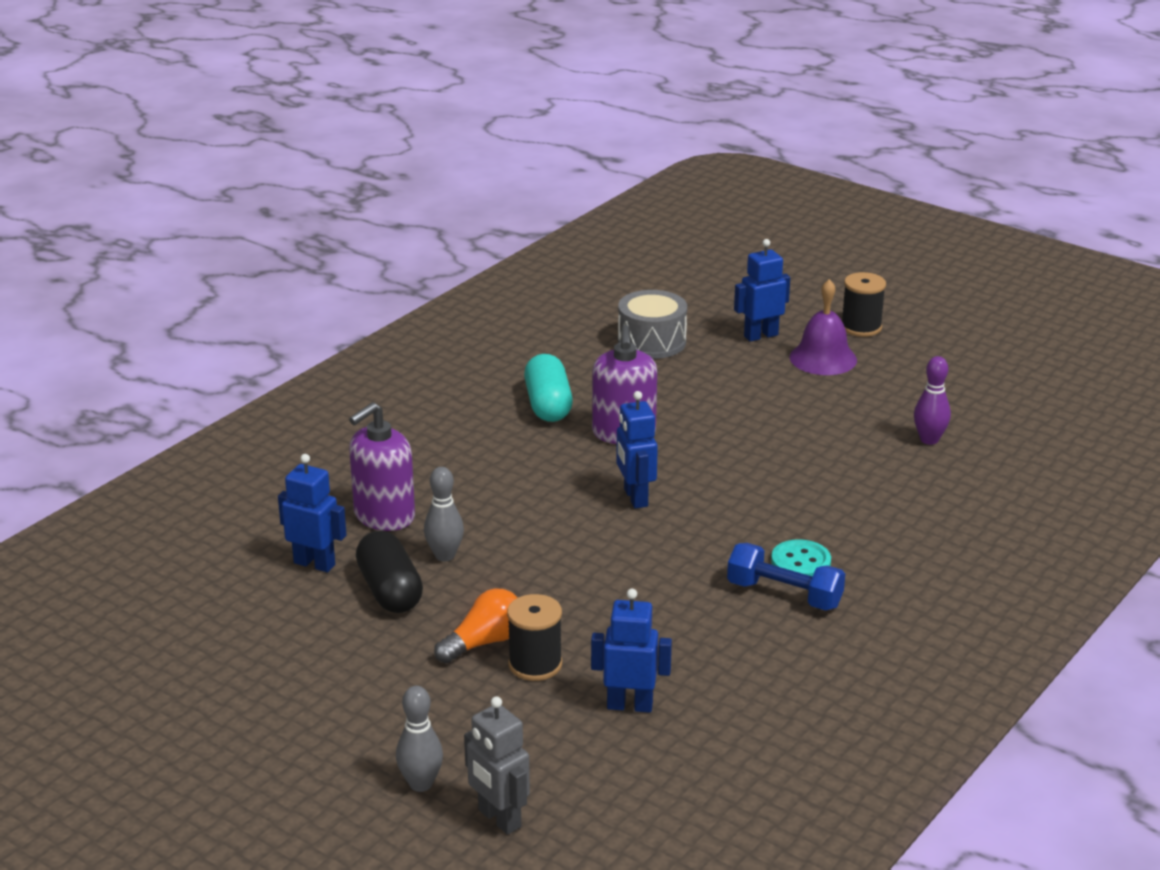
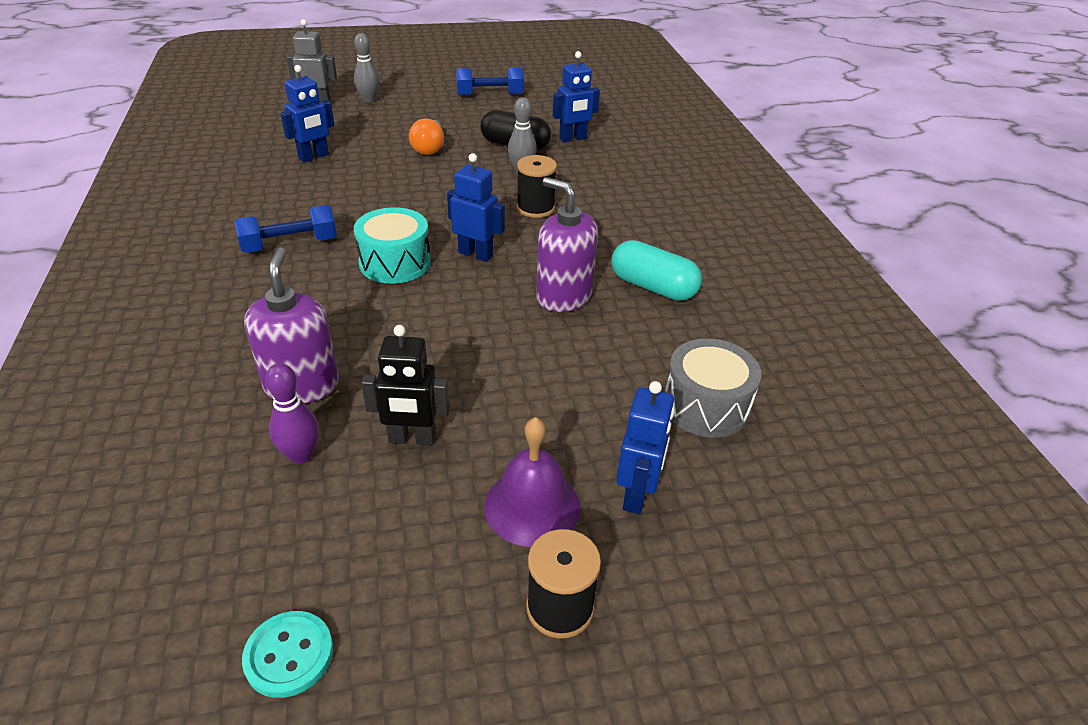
camera: 130 degrees right, 10 degrees up
purple soap dispenser [349,402,415,531] -> purple soap dispenser moved to [244,247,339,403]
black spool [507,594,562,681] -> black spool moved to [517,155,557,218]
turquoise button [771,539,831,576] -> turquoise button moved to [242,611,333,698]
none -> turquoise drum [354,207,431,284]
none -> black robot [361,325,450,446]
none -> blue dumbbell [456,67,524,96]

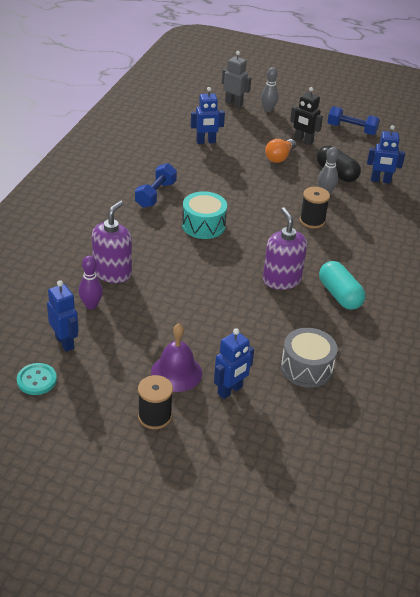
camera: 30 degrees right, 0 degrees up
blue dumbbell [234,205,337,253] -> blue dumbbell turned 75 degrees counterclockwise [135,163,177,208]
black robot [361,325,450,446] -> black robot moved to [290,87,323,145]
blue robot [447,153,505,262] -> blue robot moved to [47,280,79,352]

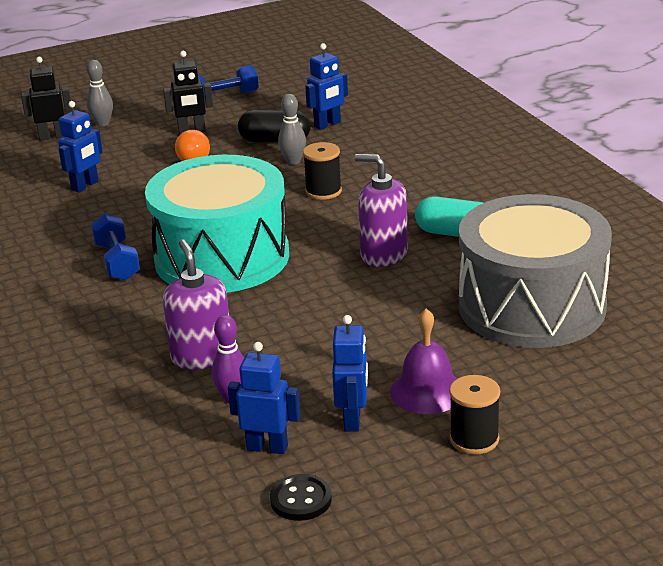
camera: 40 degrees left, 10 degrees down
turquoise button [17,363,57,395] -> black button [270,474,332,521]
turquoise drum [182,191,227,239] -> turquoise drum [145,155,289,293], size x2.07
blue robot [214,328,254,399] -> blue robot moved to [332,315,368,431]
grey robot [222,51,251,107] -> black robot [21,57,72,141]
grey drum [281,328,337,388] -> grey drum [459,194,612,348], size x2.07

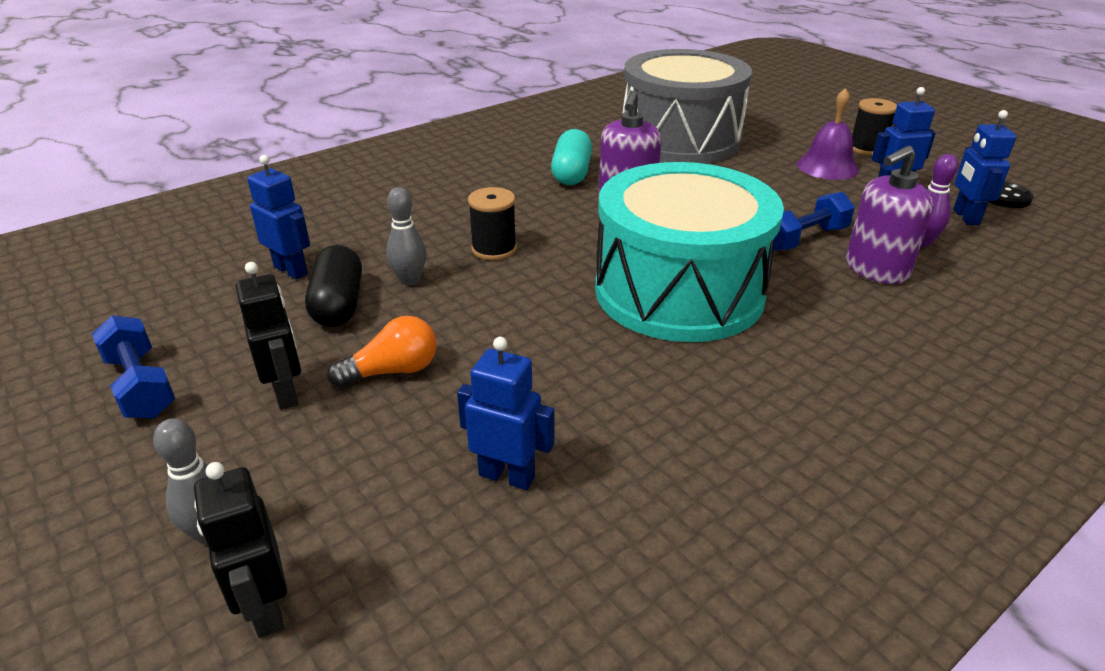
camera: 105 degrees left, 5 degrees up
blue dumbbell [91,213,140,281] -> blue dumbbell moved to [773,192,855,251]

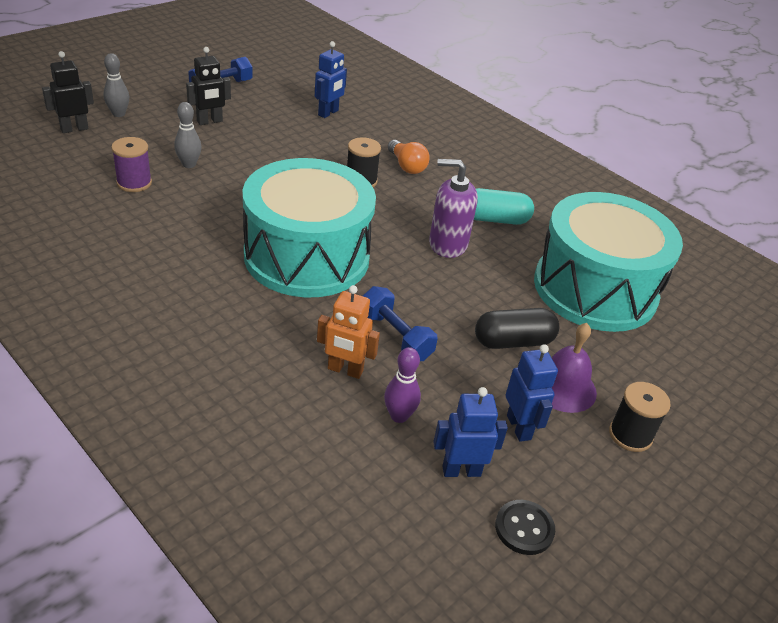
camera: 80 degrees right, 5 degrees up
black capsule [305,245,362,327] -> black capsule moved to [475,308,559,349]
orange light bulb [327,316,437,387] -> orange light bulb moved to [388,140,430,174]
grey bowling pin [386,187,426,286] -> grey bowling pin moved to [174,102,201,168]
blue robot [457,337,554,490] -> purple spool [111,137,152,192]
grey drum [622,49,752,164] -> turquoise drum [534,192,683,332]
purple soap dispenser [846,146,933,284] -> orange robot [317,285,380,379]

